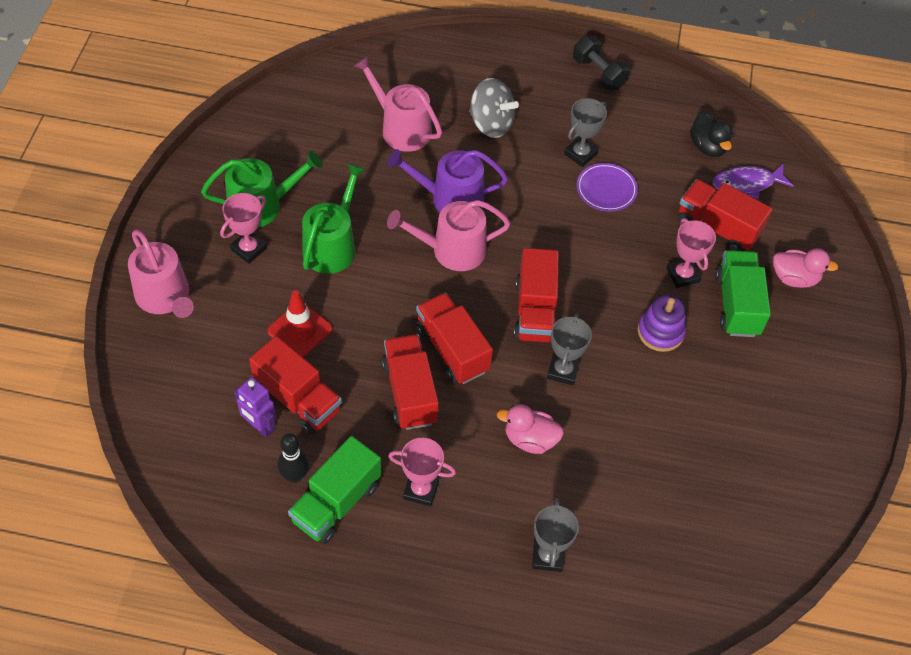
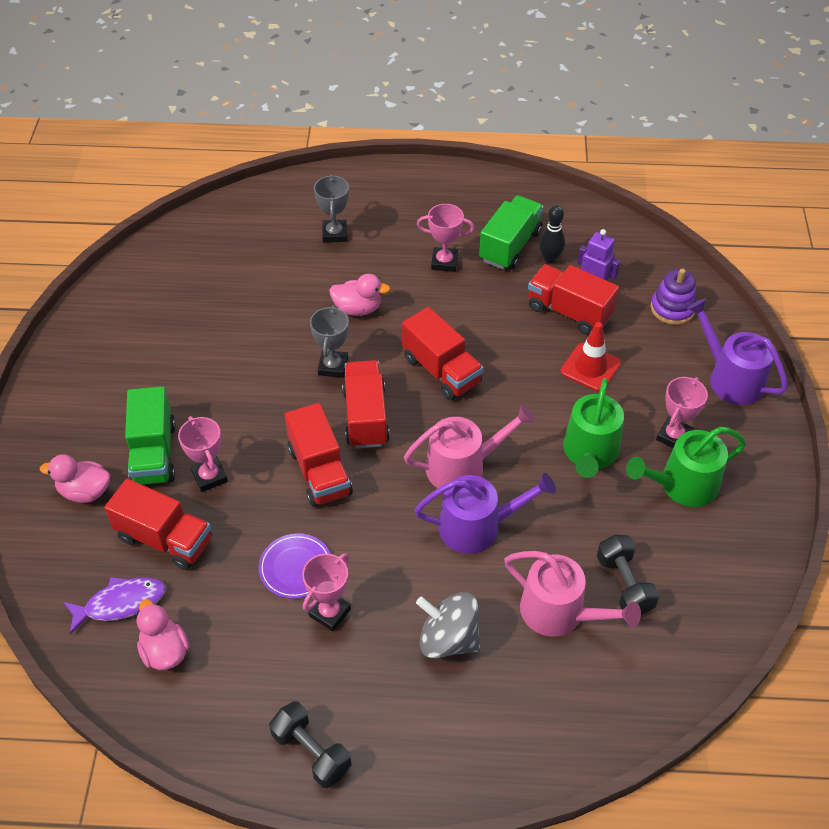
camera: 175 degrees right, 5 degrees down
pink watering can [128,229,194,318] -> purple watering can [687,298,788,405]
red truck [382,334,439,430] -> red truck moved to [285,403,353,507]
grey trophy [564,98,607,167] -> pink trophy [302,553,351,631]
purple stacking toy [638,295,686,352] -> purple stacking toy moved to [651,269,697,325]
black duck [690,111,733,157] -> pink duck [137,599,189,670]
none -> black dumbbell [597,535,659,615]

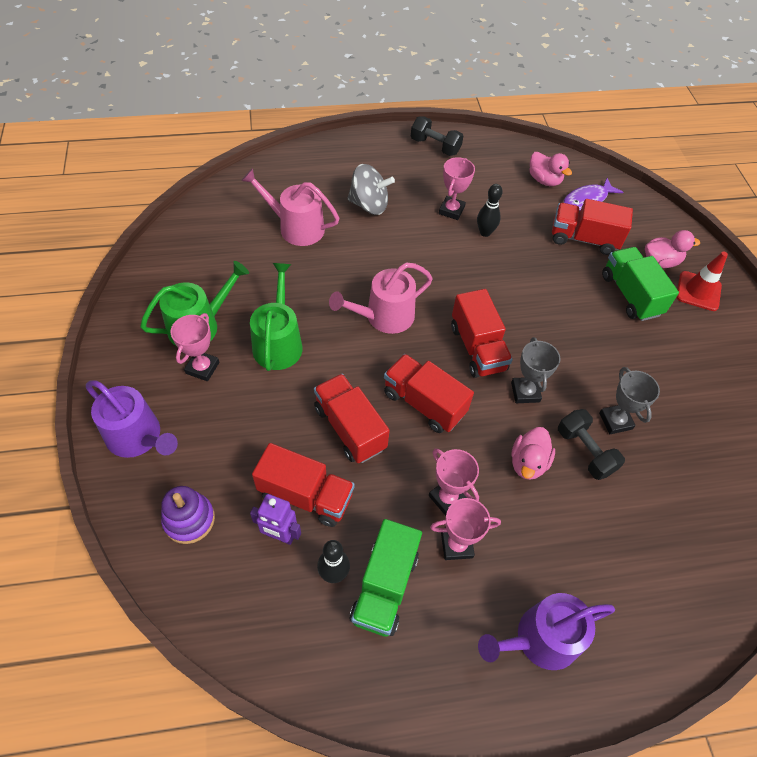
camera: 165 degrees right, 5 degrees up
pink trophy [178,416,228,492] -> pink trophy moved to [429,448,479,516]
purple plate [258,533,331,599] -> black bowling pin [477,184,503,237]
red truck [285,403,353,507] -> red truck moved to [314,374,390,463]
grey trophy [314,175,349,243] -> grey trophy moved to [599,367,660,434]
pink duck [329,274,390,316] -> pink duck turned 60 degrees counterclockwise [511,427,555,480]
purple watering can [415,473,556,554] -> purple watering can moved to [478,593,615,670]
red traffic cone [560,322,621,392] -> red traffic cone moved to [676,252,728,311]
black dumbbell [597,535,659,615] -> black dumbbell moved to [558,409,625,480]

